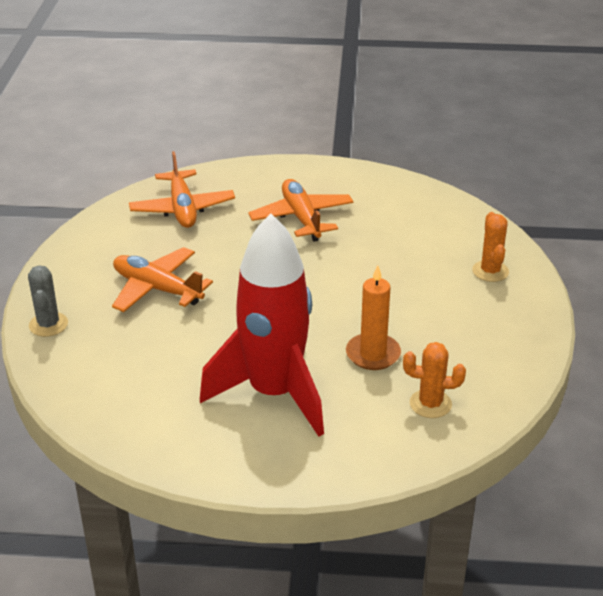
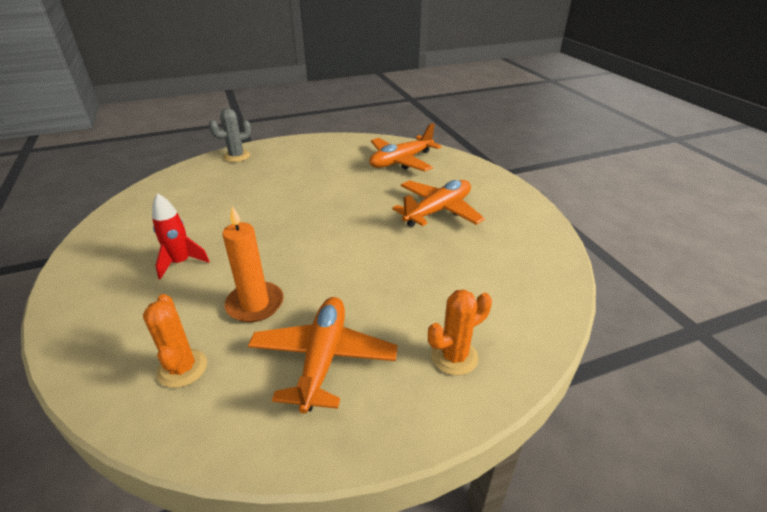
camera: 65 degrees right, 0 degrees up
orange plane [112,247,213,312] -> orange plane moved to [248,297,398,414]
red rocket [200,213,324,437] -> red rocket [152,193,210,279], size x0.42

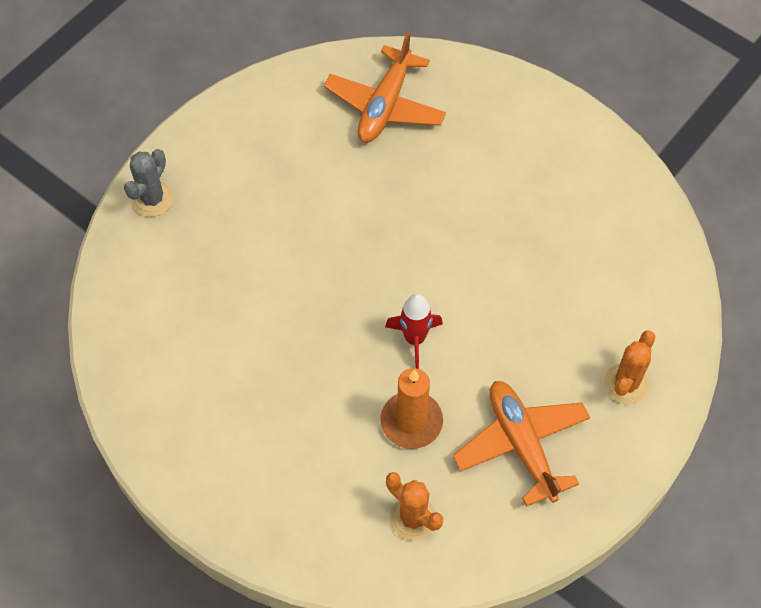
camera: 30 degrees left, 25 degrees up
red rocket [152,193,210,279] -> red rocket moved to [385,294,443,369]
orange plane [392,180,485,227] -> none

